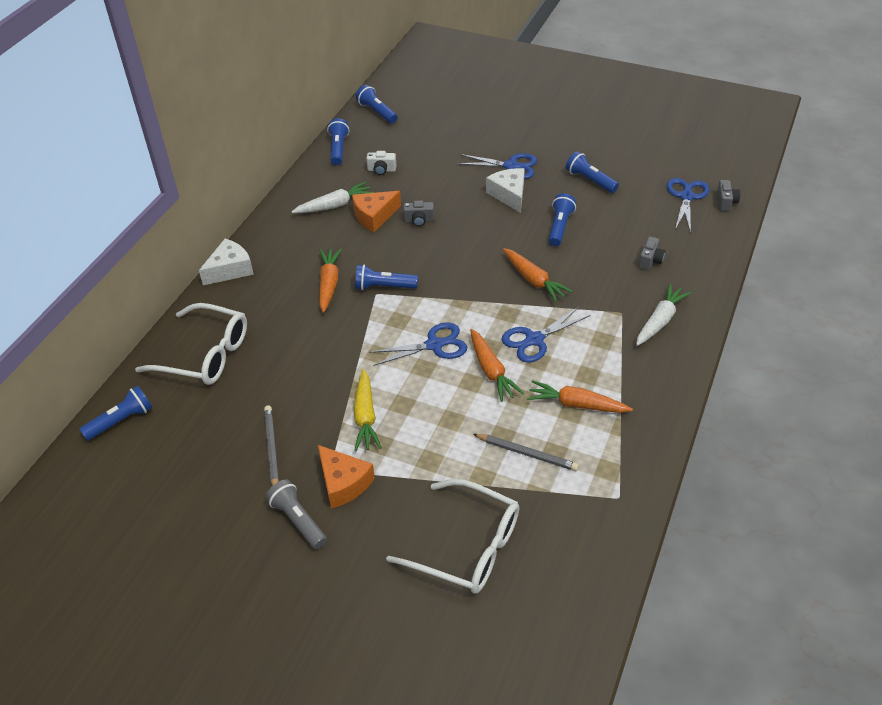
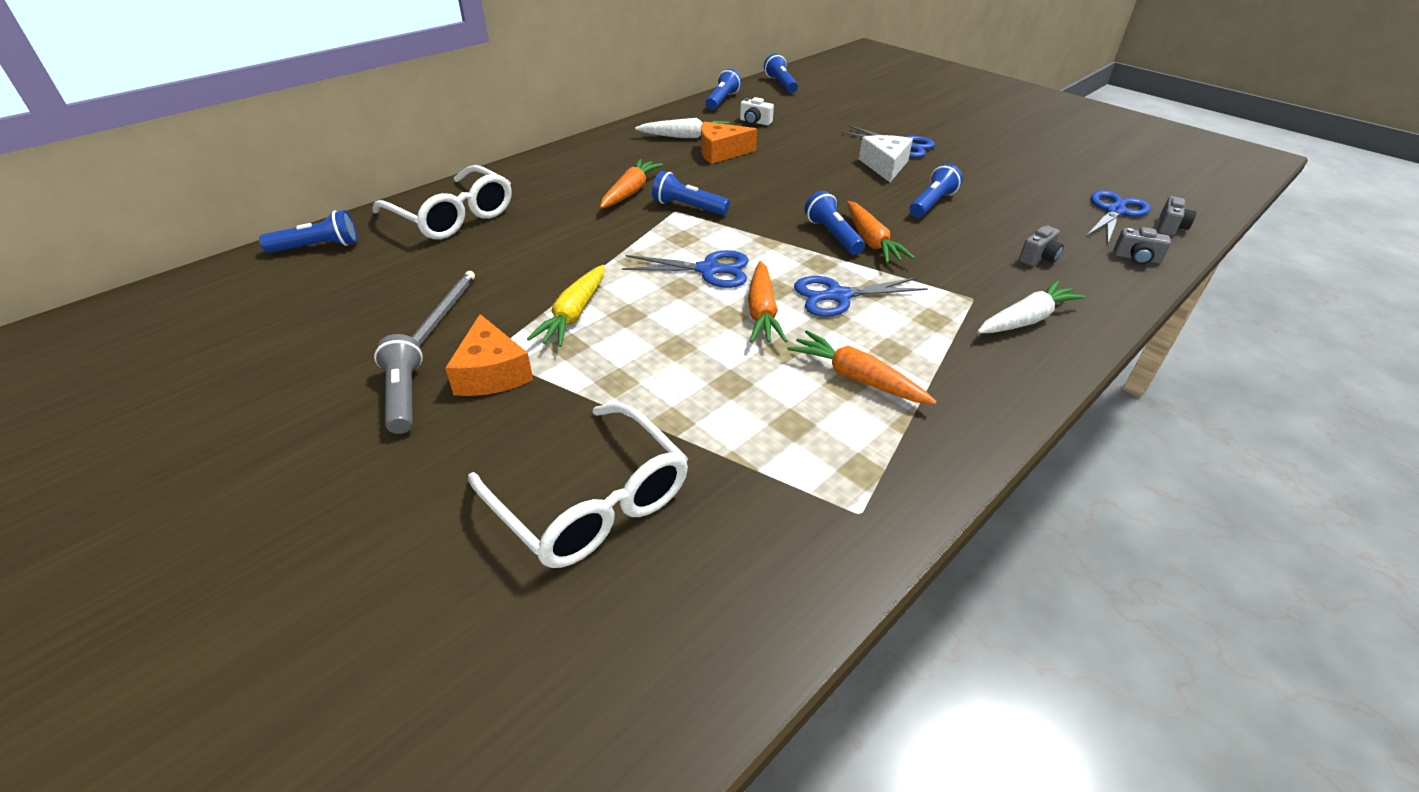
camera: 20 degrees right, 5 degrees down
white cheese [199,239,254,285] -> none
grey camera [403,200,434,227] -> grey camera moved to [1114,227,1171,265]
grey pencil [473,434,579,471] -> none
blue flashlight [566,151,619,193] -> blue flashlight moved to [805,191,865,255]

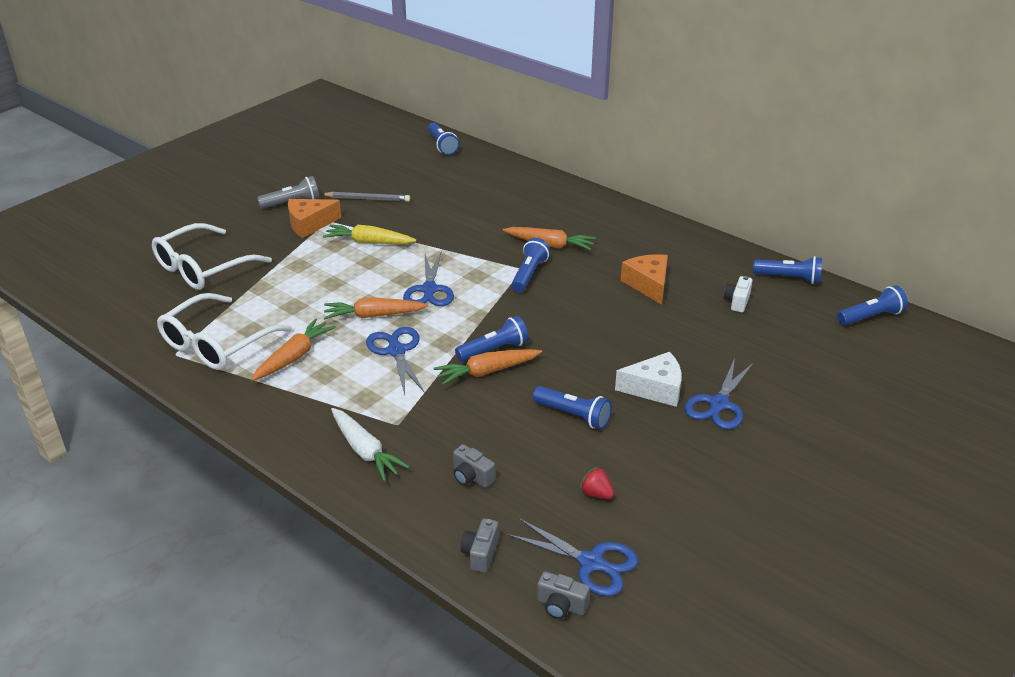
camera: 85 degrees right, 5 degrees down
white glasses [372,165,512,239] -> white glasses moved to [157,293,292,370]
white carrot [635,118,730,138] -> none
none -> red strawberry [579,466,614,499]

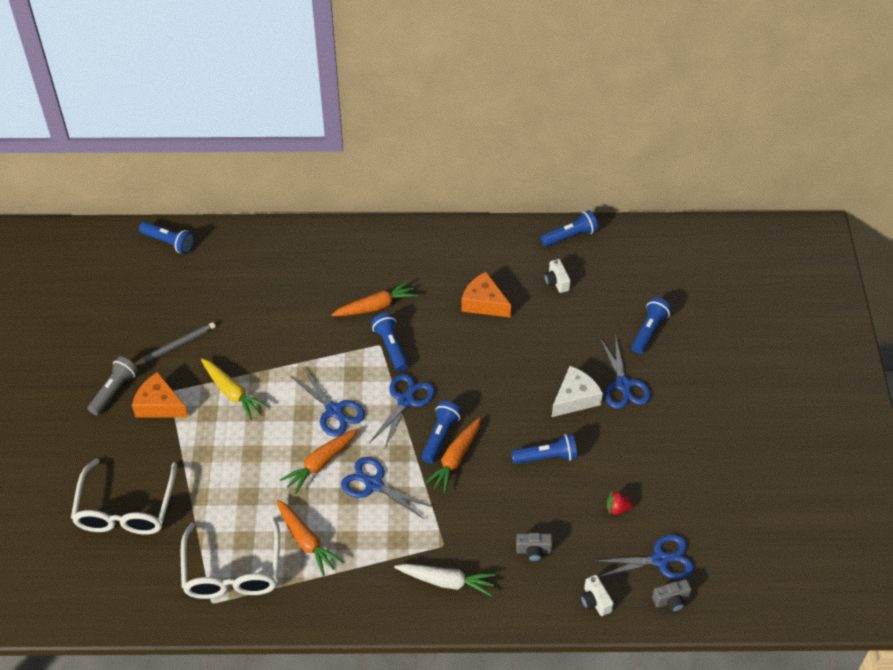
camera: 40 degrees left, 15 degrees up
orange carrot [251,318,336,381] -> orange carrot turned 150 degrees clockwise [276,500,343,576]
orange cheese [288,199,341,238] -> orange cheese turned 90 degrees clockwise [132,372,188,418]
yellow carrot [323,225,416,244] -> yellow carrot turned 105 degrees counterclockwise [201,359,268,420]
grey camera [460,519,499,573] -> white camera [580,575,614,616]
blue flashlight [837,285,908,325] -> blue flashlight moved to [632,298,672,354]
none -> blue scissors [369,374,435,450]

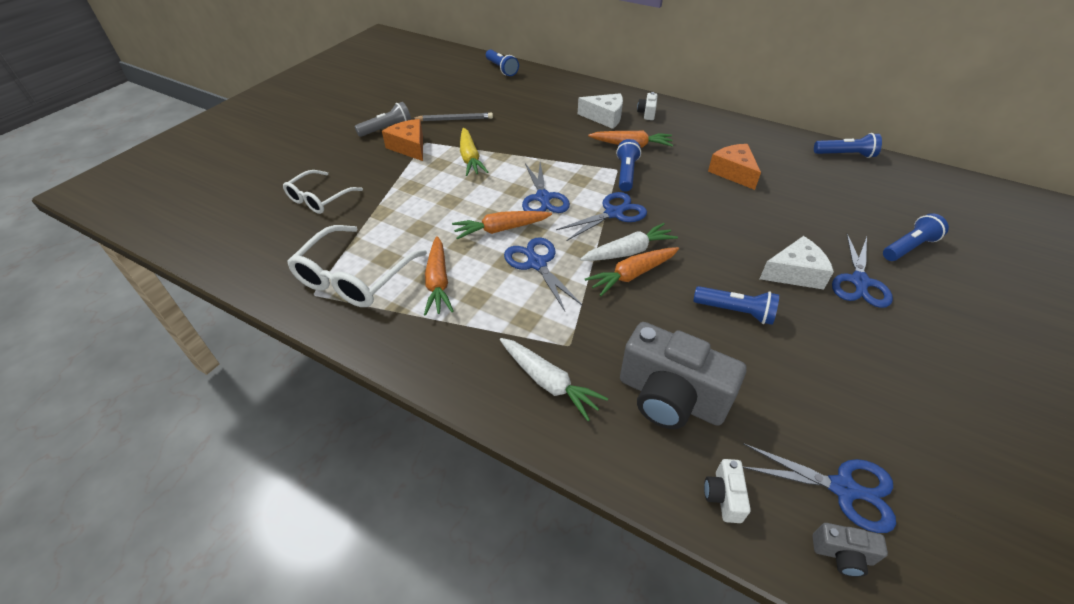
camera: 30 degrees right, 5 degrees down
white glasses [71,459,177,535] -> white glasses [283,170,363,214], size x0.66
blue flashlight [421,401,462,464] -> white carrot [580,223,678,261]
grey camera [516,533,553,562] -> grey camera [620,322,746,429], size x2.33
white camera [544,259,571,293] -> white camera moved to [637,92,658,120]
red strawberry [606,491,633,515] -> none
none -> white cheese [578,93,623,129]

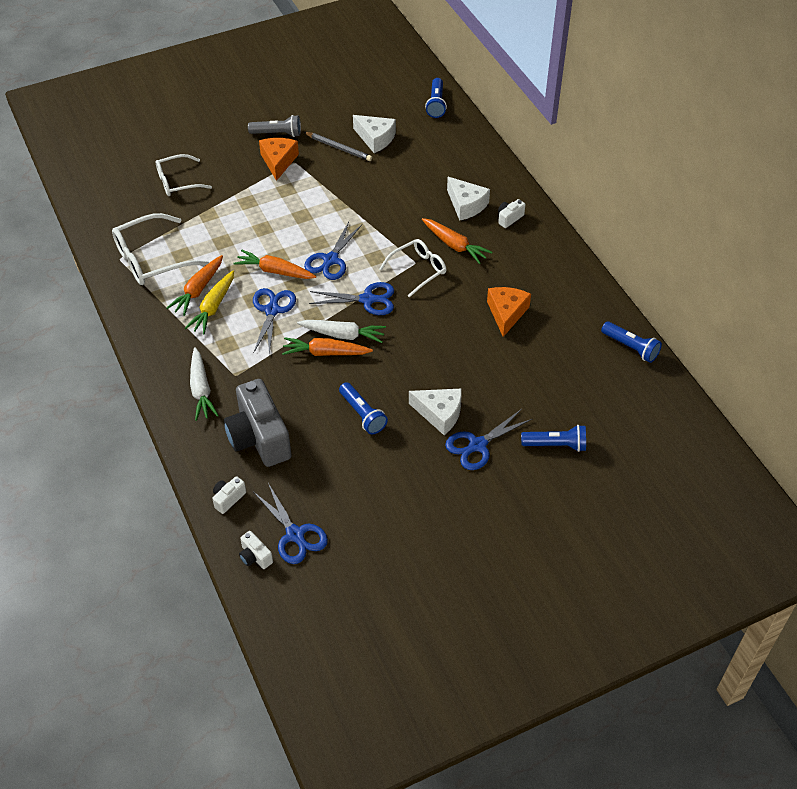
camera: 35 degrees right, 5 degrees up
yellow carrot [460,128,488,176] -> yellow carrot moved to [185,271,234,335]
blue flashlight [616,139,641,192] -> white glasses [380,239,446,298]
grey camera [813,523,888,577] -> white camera [239,531,273,569]
none -> white cheese [353,115,396,153]

